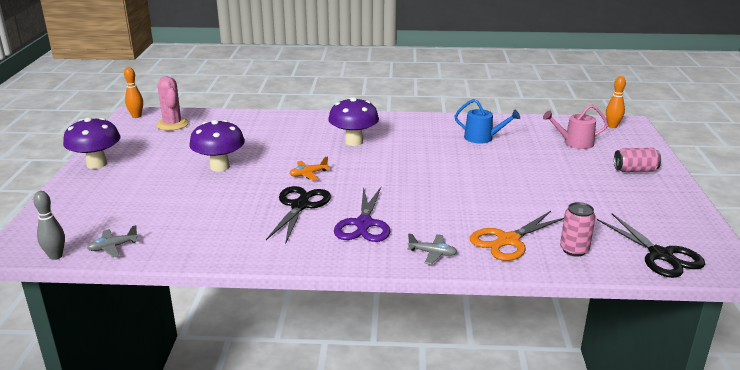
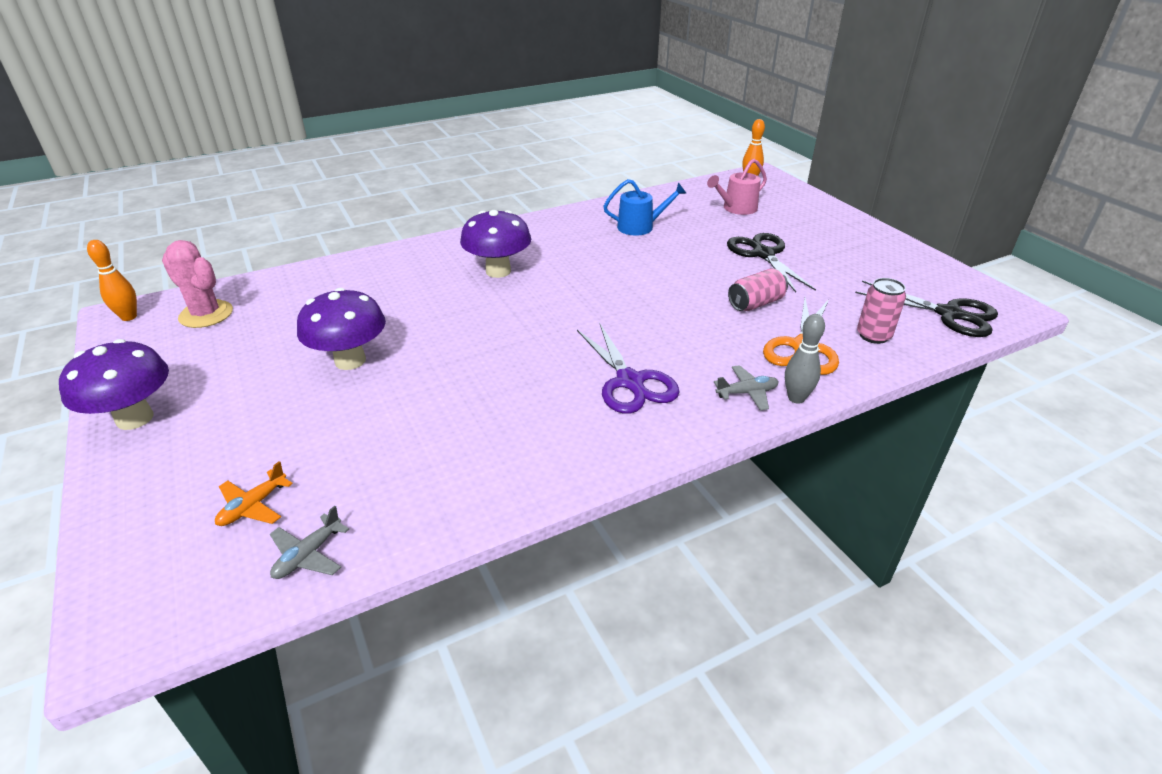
camera: 30 degrees left, 10 degrees up
grey bowling pin [33,191,65,260] -> grey bowling pin moved to [785,314,825,404]
black scissors [266,186,331,244] -> black scissors moved to [727,233,816,292]
orange plane [289,156,330,181] -> orange plane moved to [215,461,293,526]
pink can [614,148,661,172] -> pink can moved to [728,268,788,311]

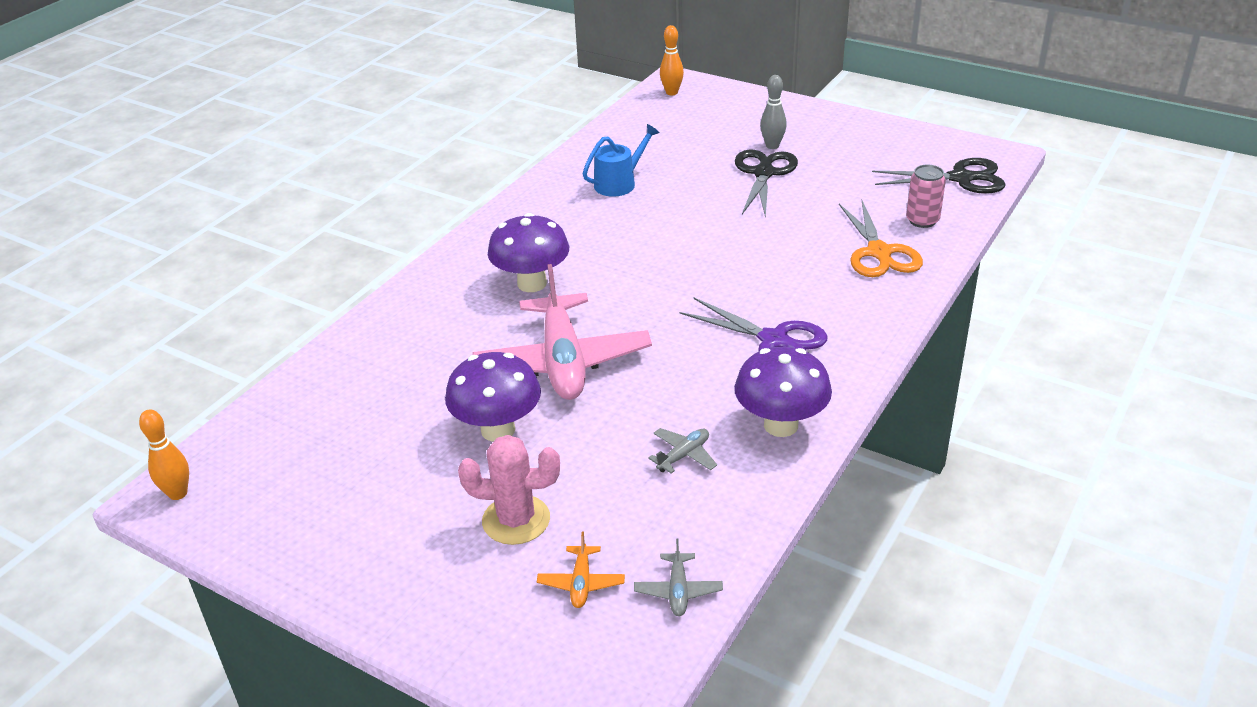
camera: 30 degrees left, 0 degrees up
purple mushroom [59,339,169,430] -> purple mushroom moved to [735,347,832,437]
pink cactus [162,240,233,328] -> pink cactus moved to [458,435,560,545]
pink watering can [707,159,767,215] -> none
grey plane [714,365,778,411] -> grey plane moved to [648,428,717,473]
black scissors [727,233,816,292] -> black scissors turned 60 degrees clockwise [735,149,798,218]
pink can [728,268,788,311] -> none
grey bowling pin [785,314,825,404] -> grey bowling pin moved to [760,75,787,149]
none -> pink plane [472,264,652,400]

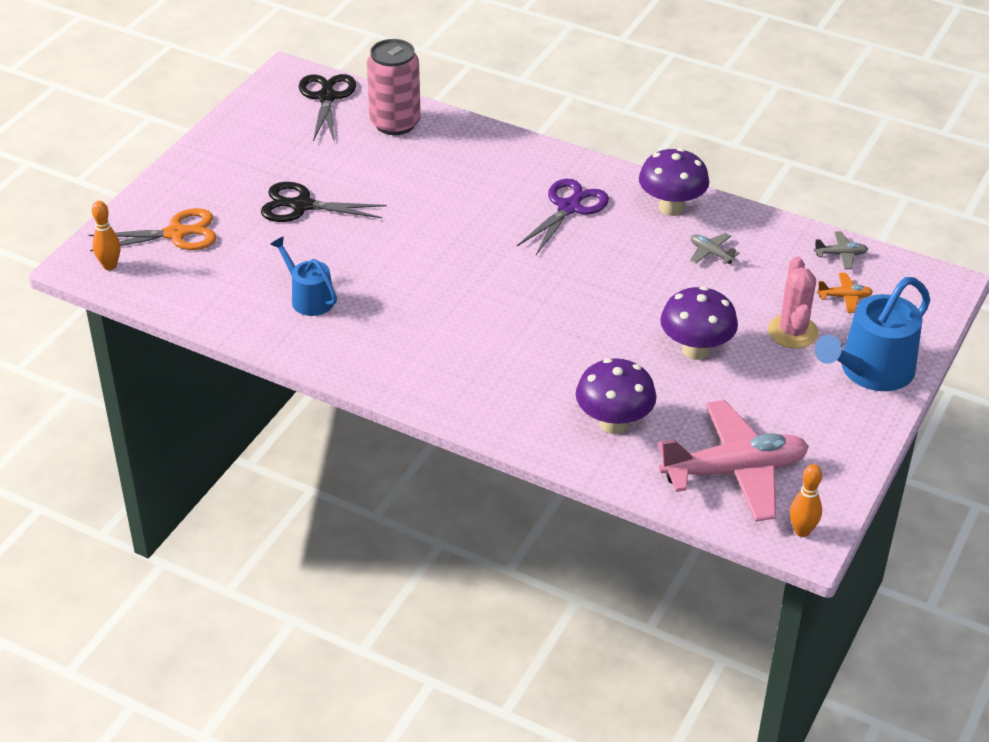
camera: 95 degrees left, 5 degrees up
pink plane [472,264,652,400] -> pink plane moved to [658,400,809,522]
purple mushroom [488,213,569,292] -> purple mushroom moved to [576,358,657,434]
grey bowling pin [760,75,787,149] -> none
orange scissors [839,200,923,277] -> orange scissors moved to [89,208,217,251]
pink can [906,165,946,228] -> pink can [367,39,421,135], size x1.76
none -> blue watering can [815,277,930,391]

